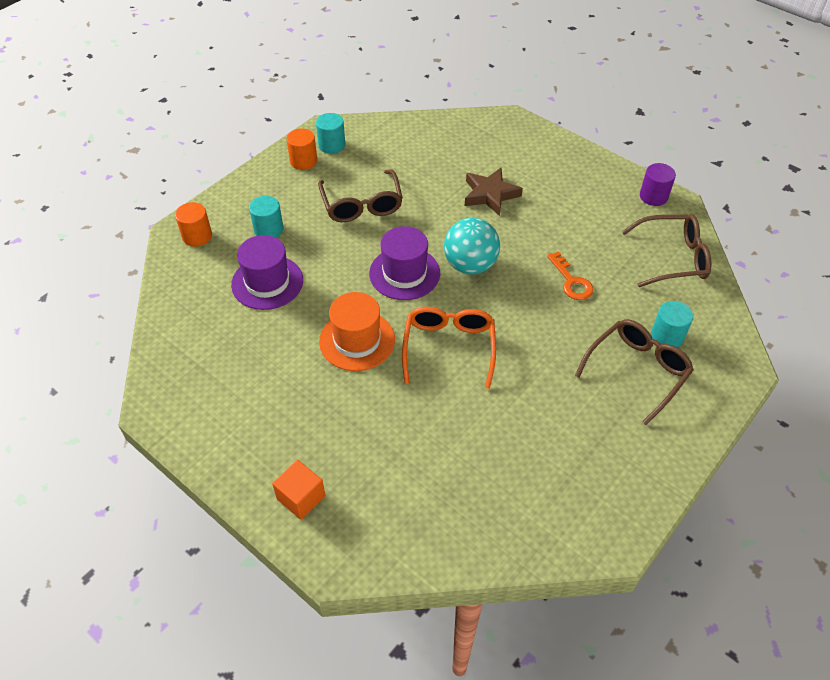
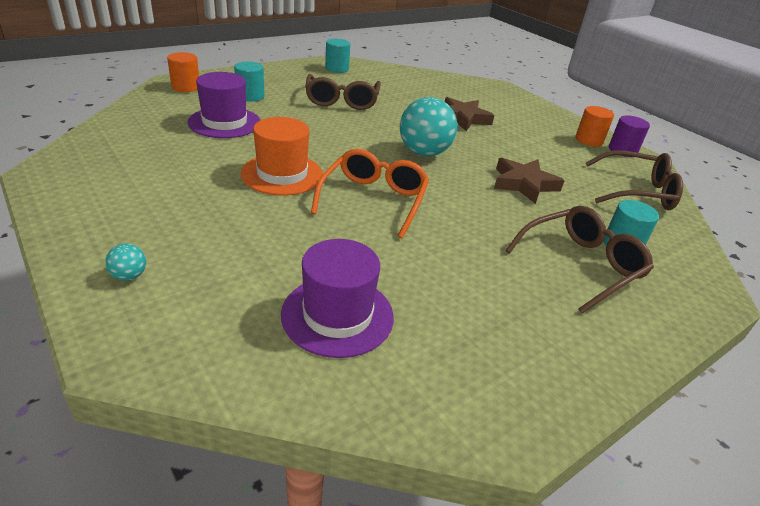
camera: 10 degrees right, 15 degrees down
orange cube [272,460,325,520] -> turquoise ball [105,244,146,280]
orange cylinder [286,128,317,170] -> orange cylinder moved to [575,106,614,146]
purple hat [369,226,440,300] -> purple hat moved to [281,239,394,358]
orange key [547,251,593,300] -> brown star [494,158,565,204]

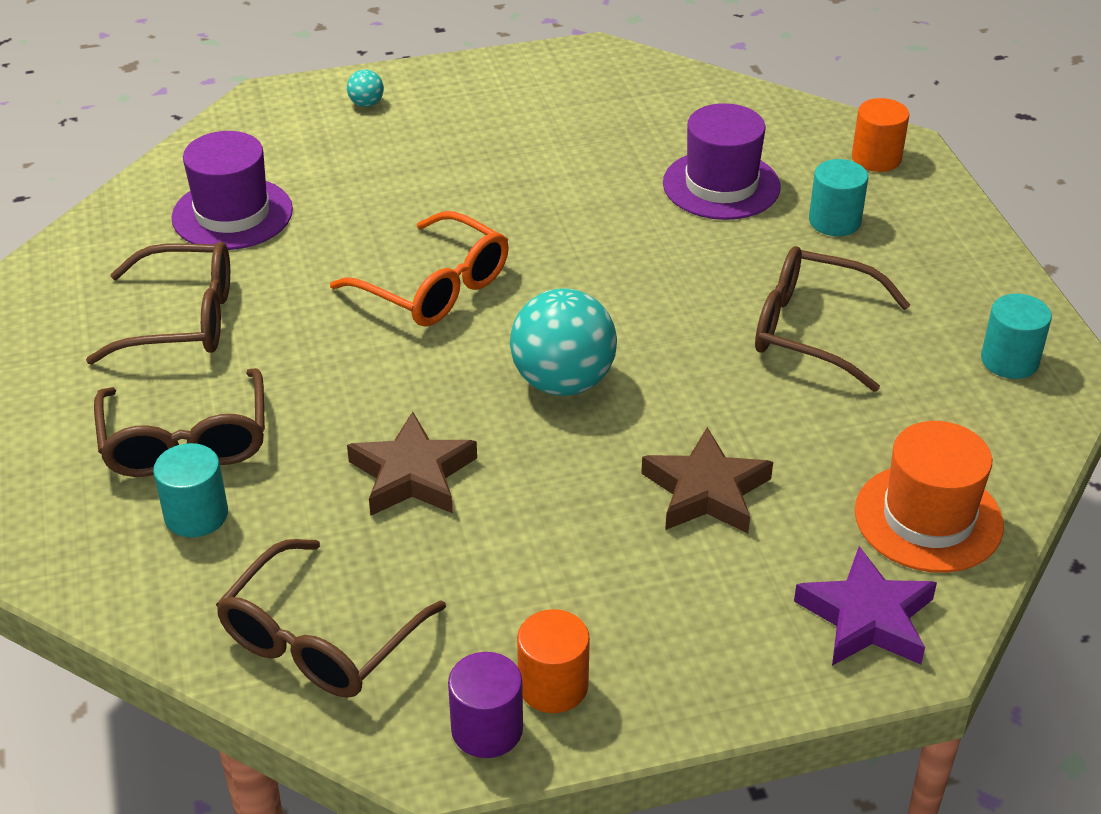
camera: 115 degrees right, 5 degrees up
orange hat [241,117,323,195] -> orange hat moved to [855,421,1004,573]
none -> brown glasses [86,242,230,364]
none -> purple star [794,546,937,666]

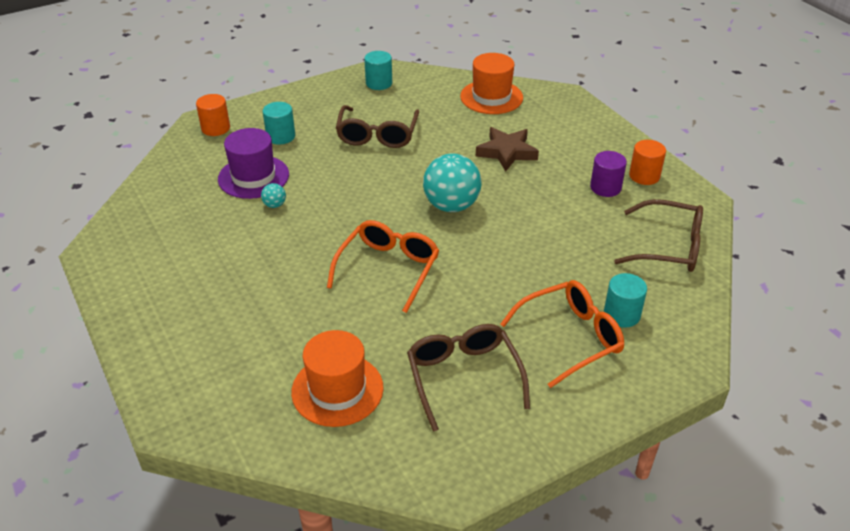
camera: 105 degrees left, 0 degrees up
brown glasses [94,368,265,477] -> orange glasses [500,280,624,388]
purple hat [172,131,293,250] -> orange hat [291,330,384,427]
turquoise ball [347,70,384,107] -> turquoise ball moved to [261,183,286,208]
brown star [347,412,477,515] -> none
purple cylinder [448,652,523,758] -> purple cylinder moved to [590,151,627,197]
purple star [794,546,937,666] -> none

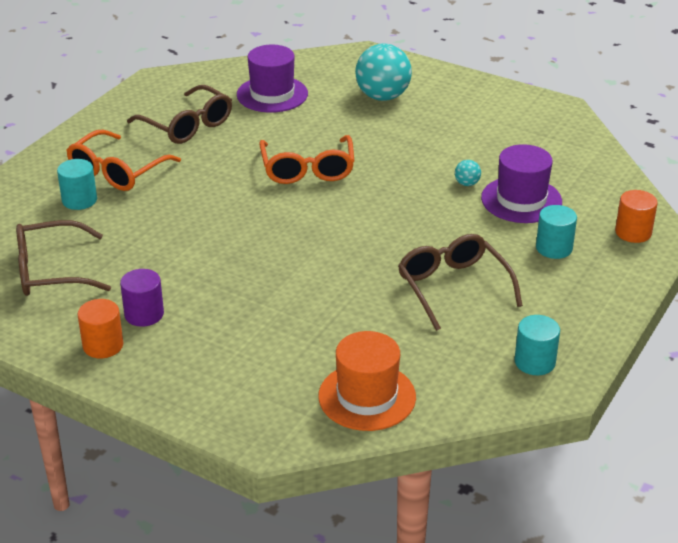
camera: 150 degrees right, 5 degrees down
orange hat [291,330,384,427] -> purple hat [237,45,308,113]
turquoise ball [423,154,481,212] -> turquoise ball moved to [355,44,412,101]
brown star [476,127,539,172] -> none

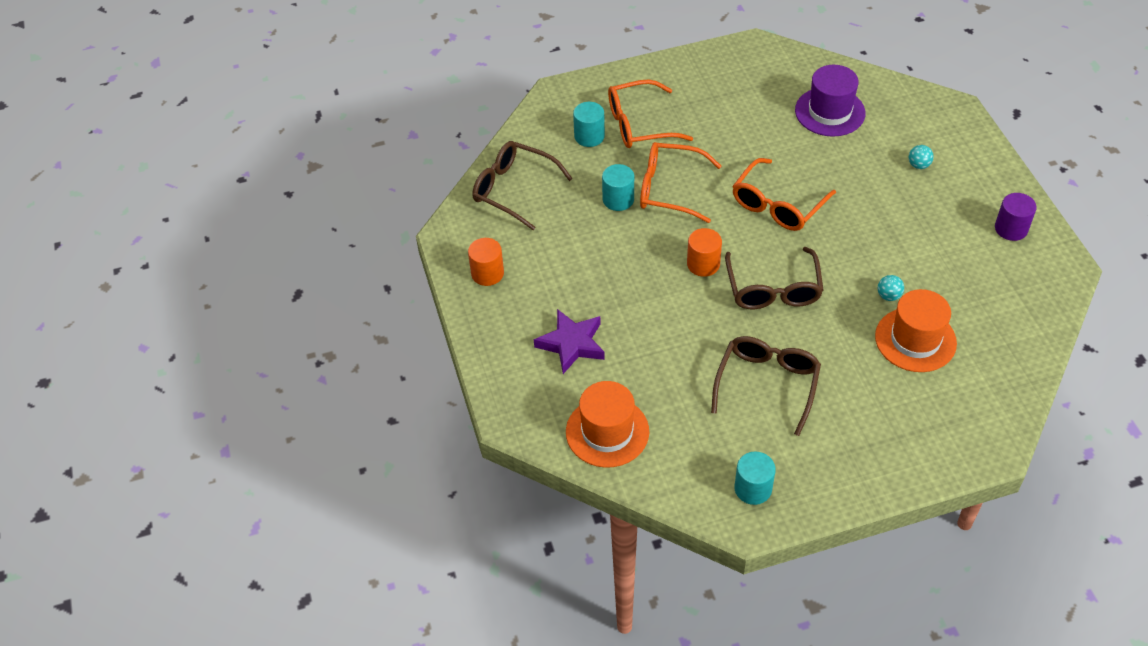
camera: 45 degrees right, 15 degrees up
purple cylinder [120,269,164,327] -> purple cylinder moved to [995,193,1037,241]
brown glasses [127,85,232,144] -> brown glasses moved to [725,247,823,309]
turquoise ball [355,44,412,101] -> turquoise ball [909,145,934,169], size x0.43
purple hat [481,144,562,223] -> orange hat [875,289,957,372]
turquoise cylinder [536,205,577,259] -> turquoise cylinder moved to [602,164,634,211]
orange cylinder [615,190,658,243] -> orange cylinder moved to [687,228,722,277]
none -> purple star [534,309,605,374]
none -> orange glasses [640,142,721,223]

